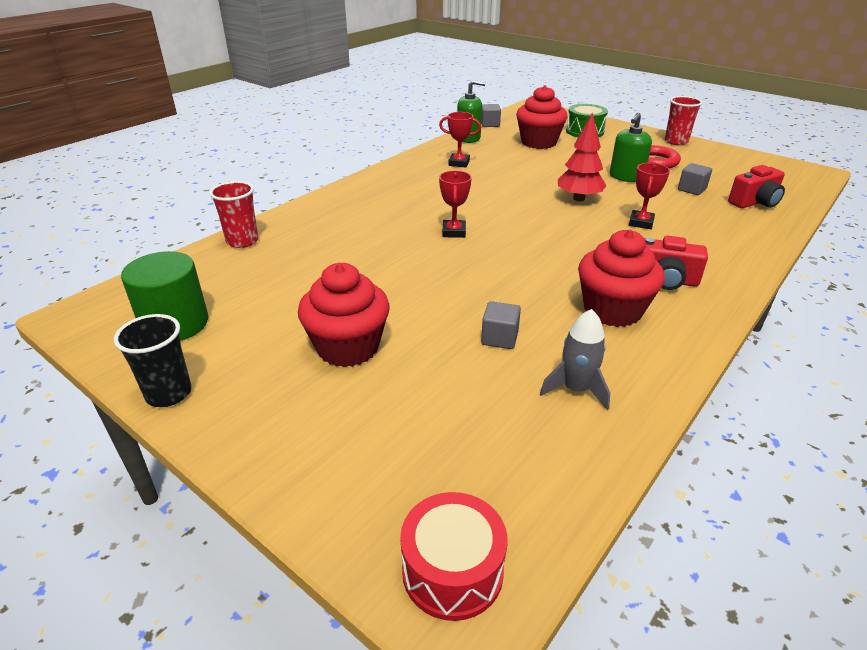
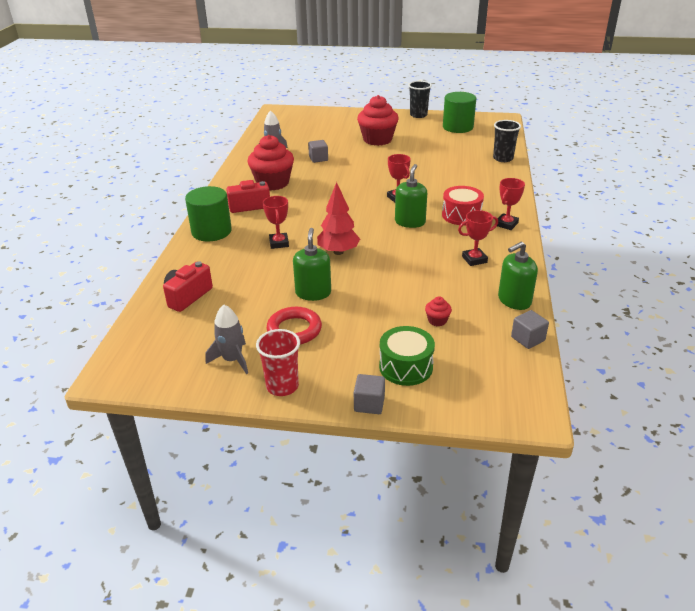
camera: 150 degrees right, 0 degrees up
red cup [209,181,258,248] -> black cup [493,120,521,162]
red drum [400,492,508,621] -> red drum moved to [442,186,484,226]
red cupcake [516,85,568,149] -> red cupcake [425,297,452,326], size x0.42
grey cube [678,163,712,195] -> grey cube moved to [354,374,385,414]
none -> green cylinder [185,186,232,242]
none -> grey rocket [206,305,248,374]
none -> green soap dispenser [395,164,427,228]
none -> red trophy [495,178,525,230]

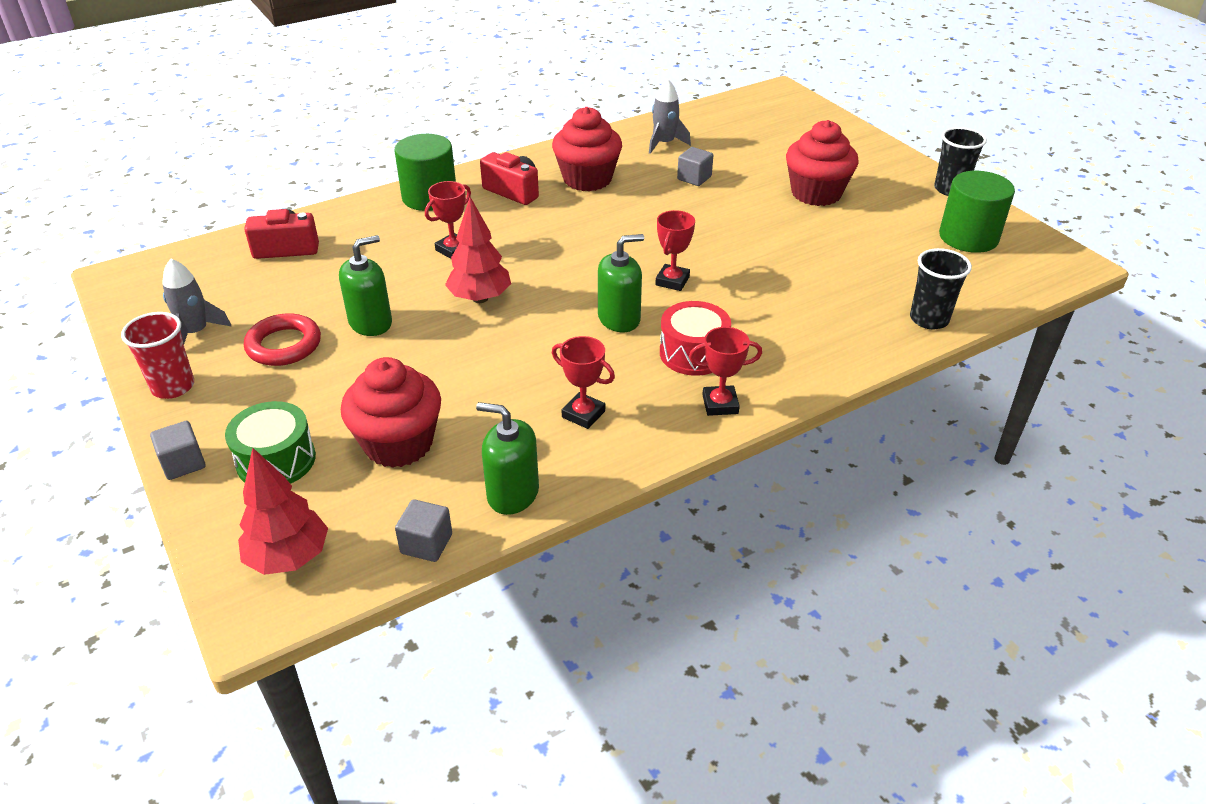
camera: 50 degrees right, 5 degrees up
red cupcake [425,297,452,326] -> red cupcake [341,357,441,468], size x2.39
none -> red tree [238,448,328,575]

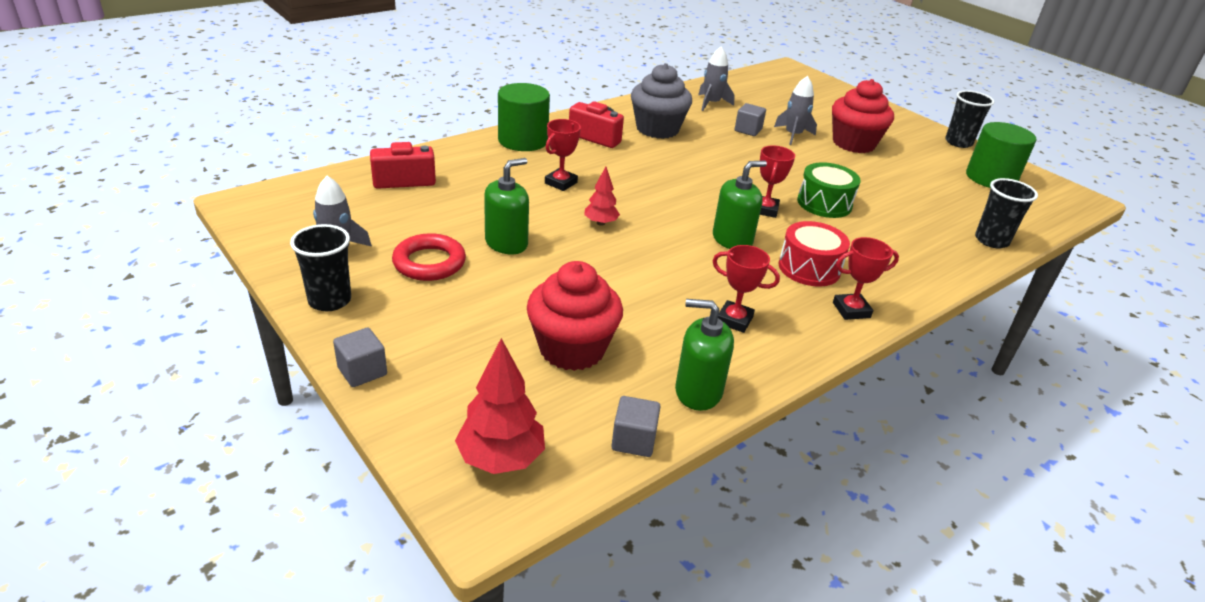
camera: 10 degrees left, 5 degrees down
red cup [121,312,194,399] -> black cup [290,224,351,311]
green drum [225,401,316,484] -> green drum moved to [797,162,861,218]
red tree [445,197,511,303] -> red tree [584,167,620,226], size x0.60
red cupcake [552,107,622,191] -> grey cupcake [631,63,692,139]
none -> grey rocket [774,76,817,145]

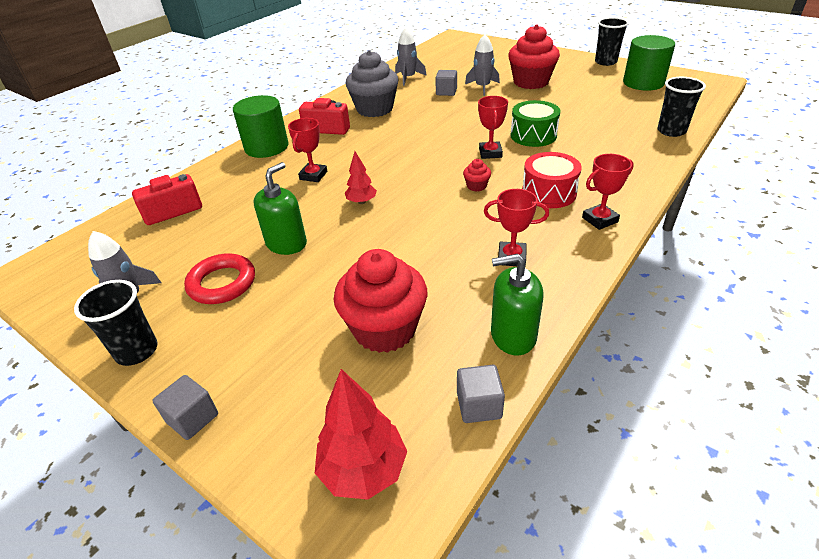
camera: 10 degrees left, 5 degrees up
green soap dispenser [713,161,767,249] -> red cupcake [463,159,491,192]

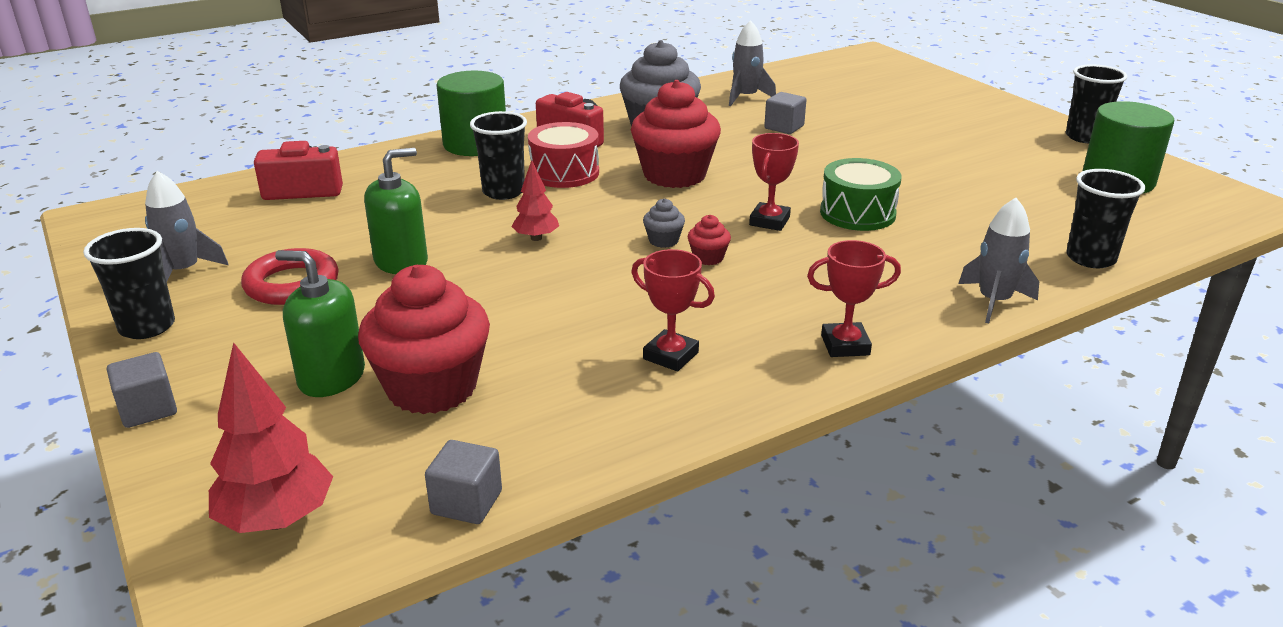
camera: 20 degrees right, 10 degrees down
red trophy [288,118,327,182] -> black cup [470,111,527,200]
grey rocket [465,34,500,96] -> grey rocket moved to [959,198,1039,323]
green soap dispenser [491,254,544,356] -> green soap dispenser moved to [275,250,365,397]
red cupcake [508,24,560,89] -> red cupcake moved to [631,80,721,188]
red drum [522,152,582,208] -> red drum moved to [528,122,599,188]
none -> grey cupcake [643,198,685,248]

